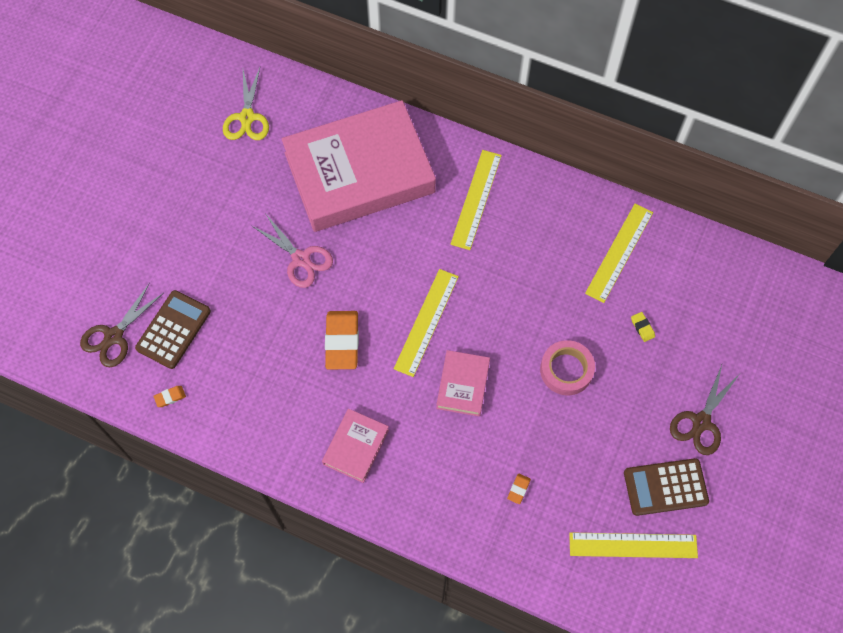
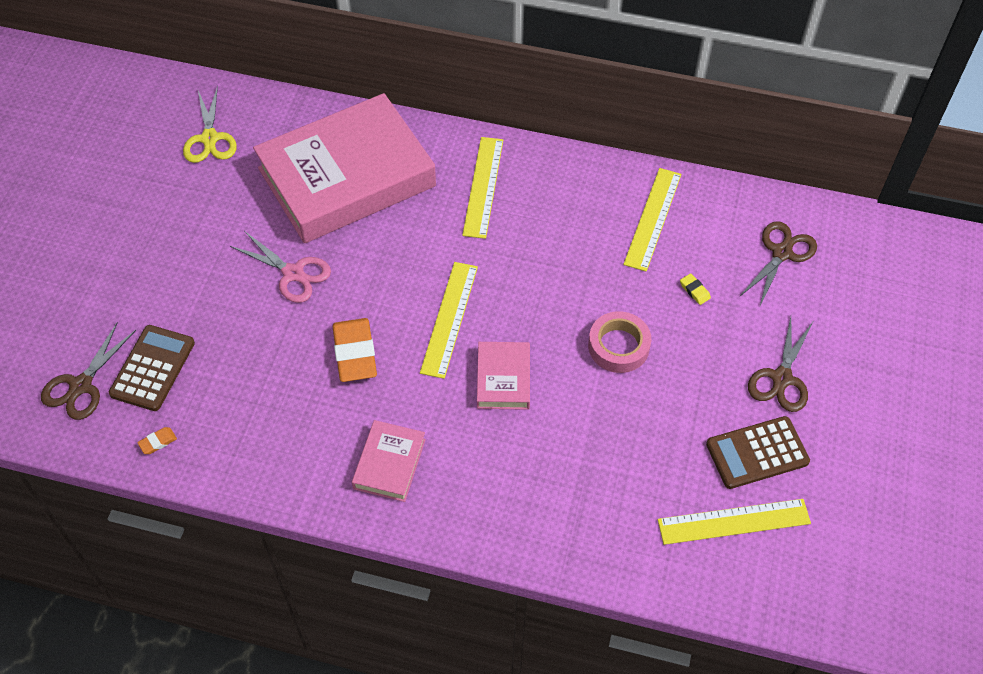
camera: 10 degrees left, 10 degrees down
orange eraser [507,474,531,504] -> none
none -> brown scissors [739,221,817,308]

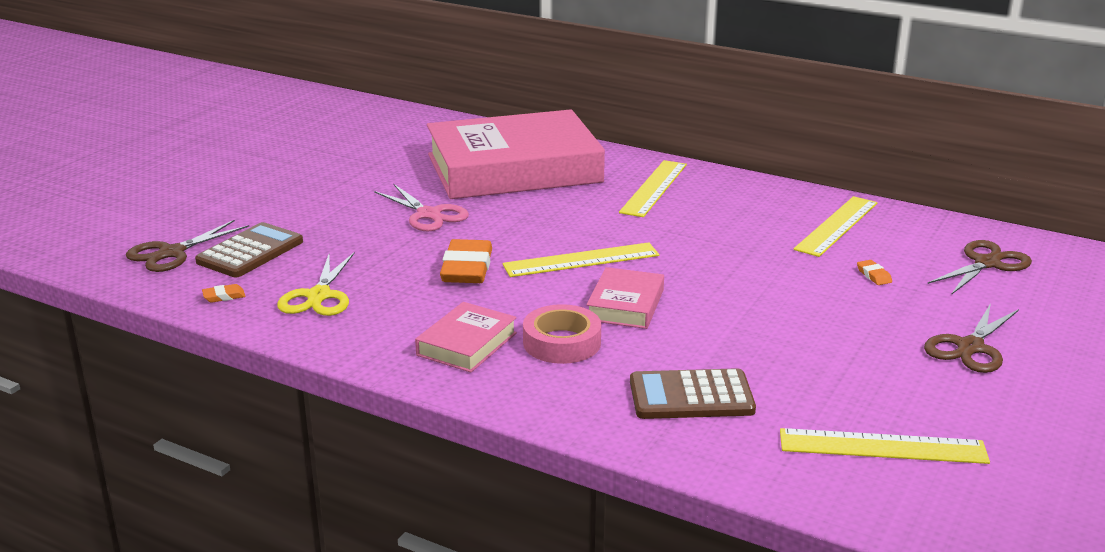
camera: 15 degrees right, 30 degrees down
yellow scissors [183,86,237,163] -> yellow scissors moved to [277,252,355,316]
yellow ruler [420,262,478,379] -> yellow ruler turned 45 degrees clockwise [502,242,659,277]
pink tape [588,311,651,373] -> pink tape moved to [523,304,601,364]
yellow eraser [680,273,711,305] -> orange eraser [857,260,892,285]
brown calculator [706,416,810,489] -> brown calculator moved to [630,368,756,419]

